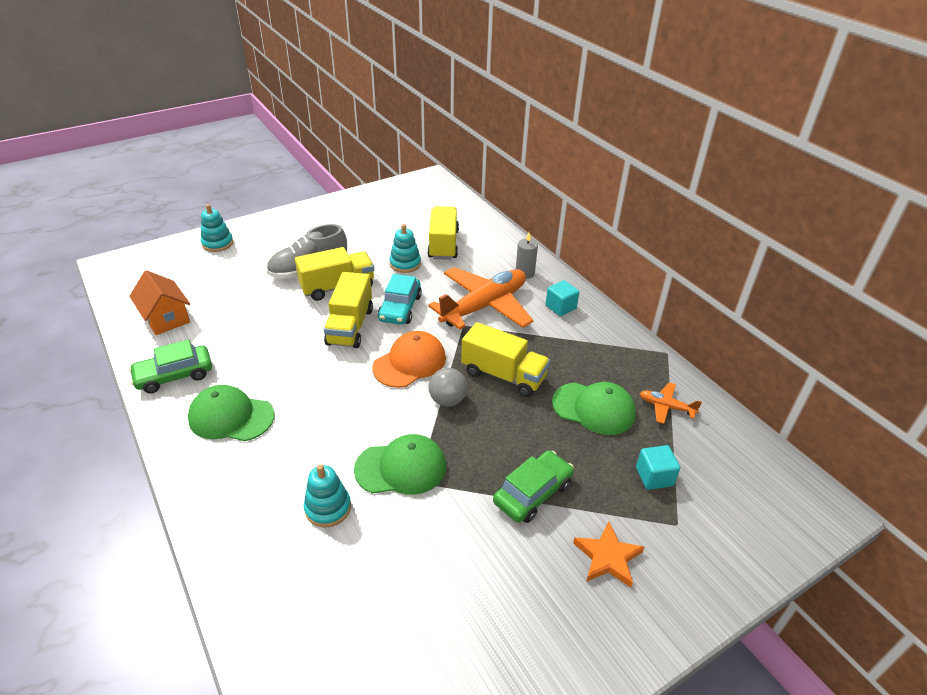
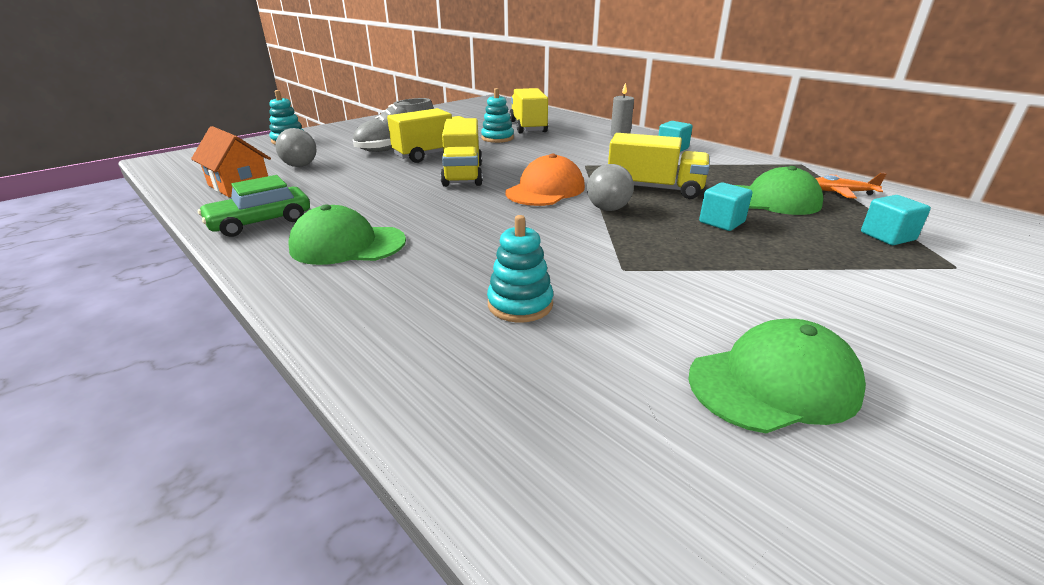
camera: 10 degrees left, 10 degrees down
green cap [354,434,446,495] -> green cap moved to [688,319,866,433]
turquoise car [378,274,422,325] -> none
orange plane [428,267,534,330] -> none
green car [493,450,574,523] -> none
orange star [573,522,644,587] -> none
none -> grey ball [275,128,316,167]
none -> turquoise cube [699,182,752,231]

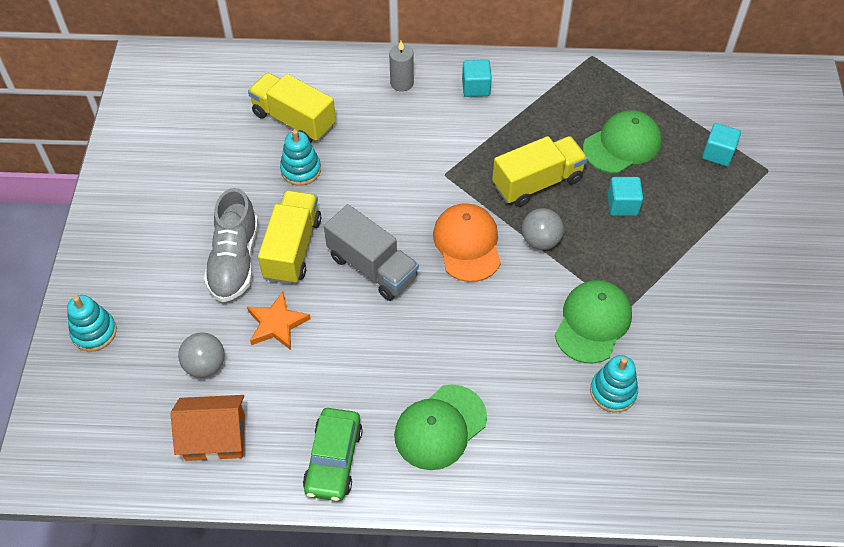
camera: 45 degrees left, 25 degrees up
yellow truck [440,118,483,187] -> grey truck [324,204,419,301]
green cap [688,319,866,433] -> green cap moved to [555,280,632,364]
orange plane [815,173,887,199] -> none
none -> orange star [247,292,311,350]

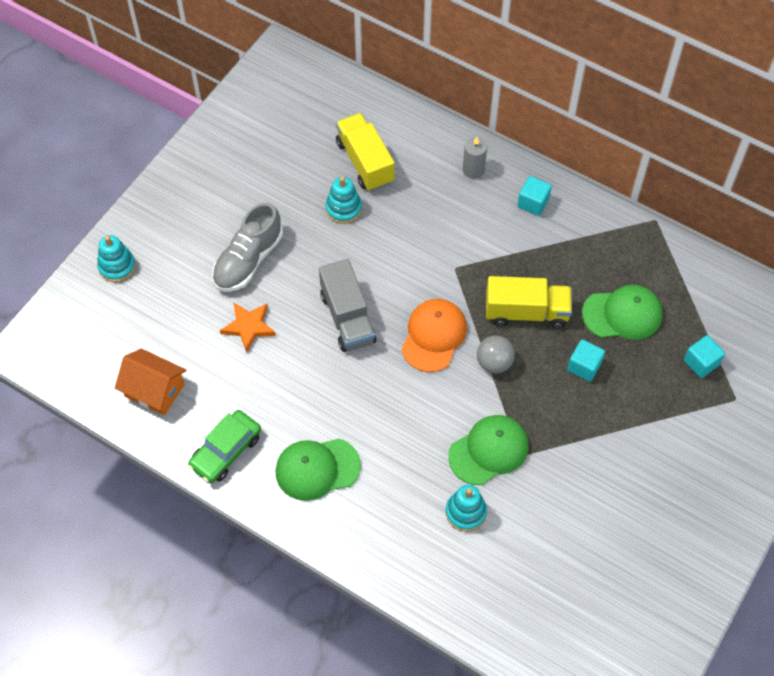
camera: 30 degrees right, 5 degrees up
grey ball [178,332,225,378] -> none
yellow truck [258,190,321,284] -> none

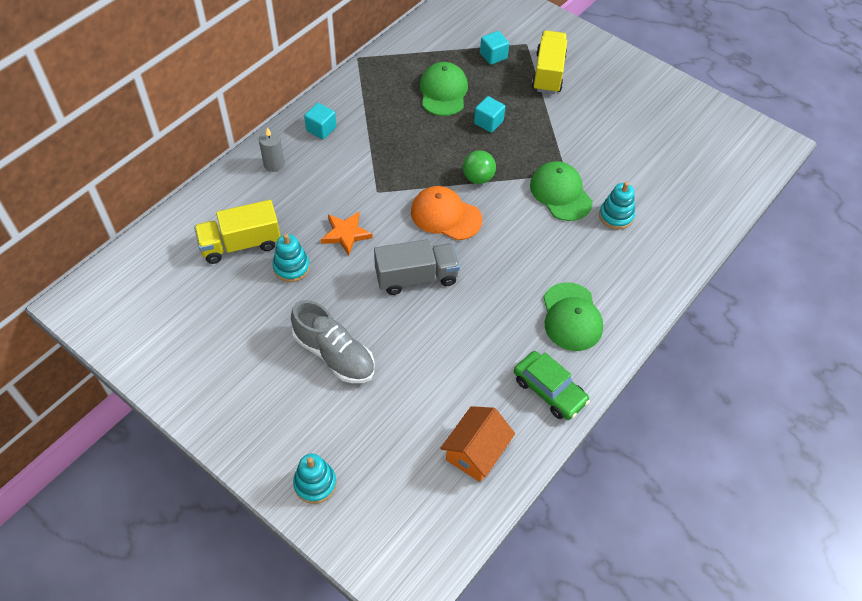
camera: 85 degrees left, 5 degrees down
orange star [220,302,276,353] -> orange star moved to [321,212,373,255]
grey ball [477,335,515,374] -> green ball [463,151,496,184]
yellow truck [486,276,572,329] -> yellow truck moved to [531,30,567,94]

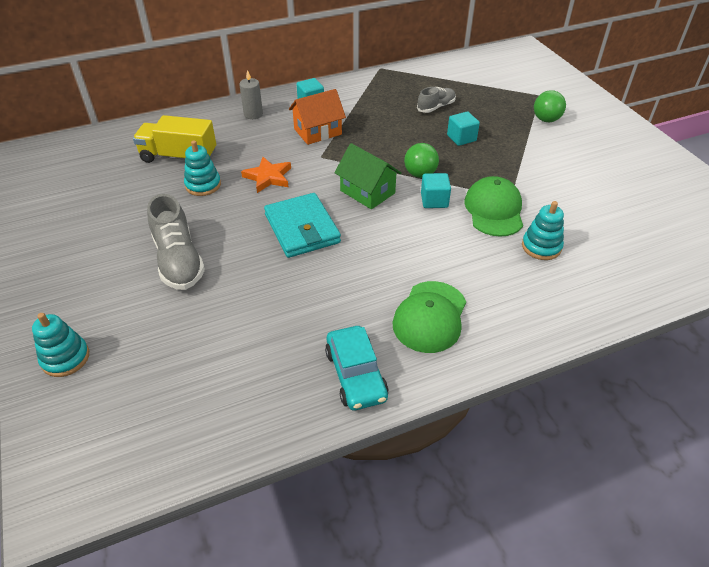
camera: 30 degrees right, 10 degrees down
grey truck [374,239,460,295] -> turquoise wallet [264,193,341,258]
orange cap [411,186,482,240] -> green house [334,143,402,209]
green cap [420,62,468,116] -> grey shoe [417,87,456,113]
orange house [440,406,515,482] -> orange house moved to [289,89,346,145]
turquoise cube [480,31,509,65] -> turquoise cube moved to [421,173,451,208]
green car [514,351,590,420] -> turquoise car [325,326,389,410]
yellow truck [531,30,567,94] -> green ball [534,90,566,122]

